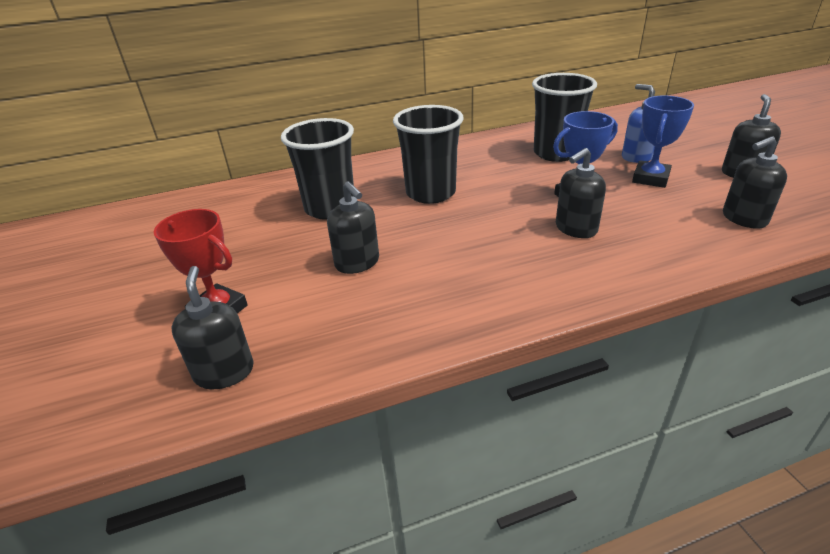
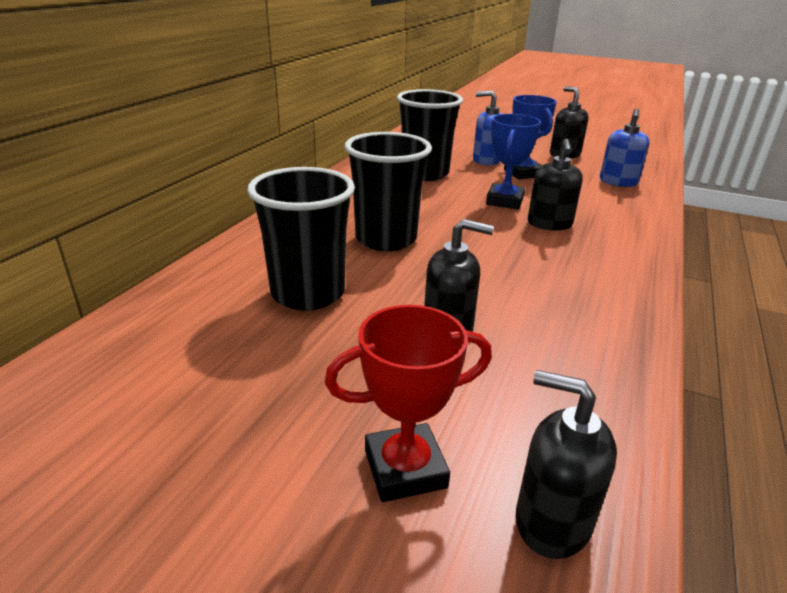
camera: 50 degrees left, 5 degrees down
black soap dispenser [723,136,787,229] -> blue soap dispenser [600,108,650,187]

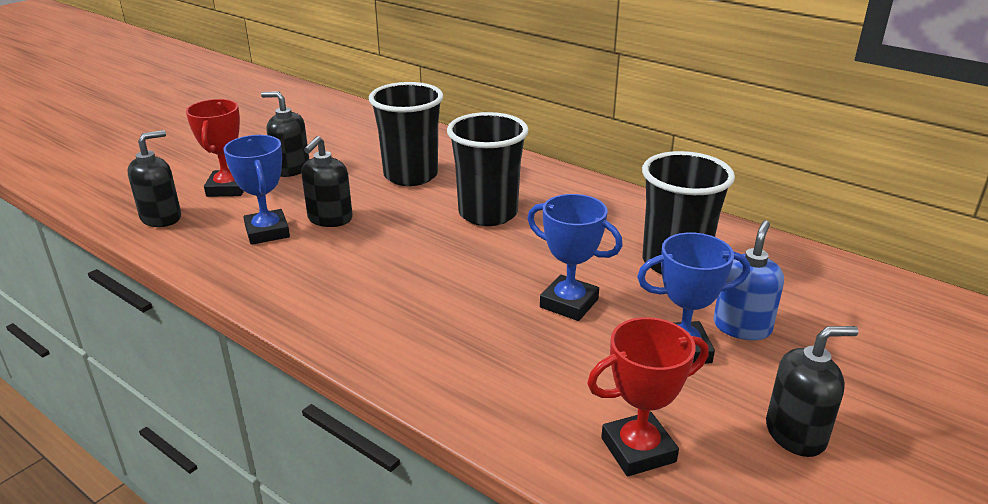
camera: 105 degrees right, 0 degrees up
black soap dispenser [528,139,583,231] -> black soap dispenser moved to [261,91,310,177]
blue soap dispenser [600,108,650,187] -> red trophy [587,317,708,476]
none -> blue trophy [224,135,290,245]

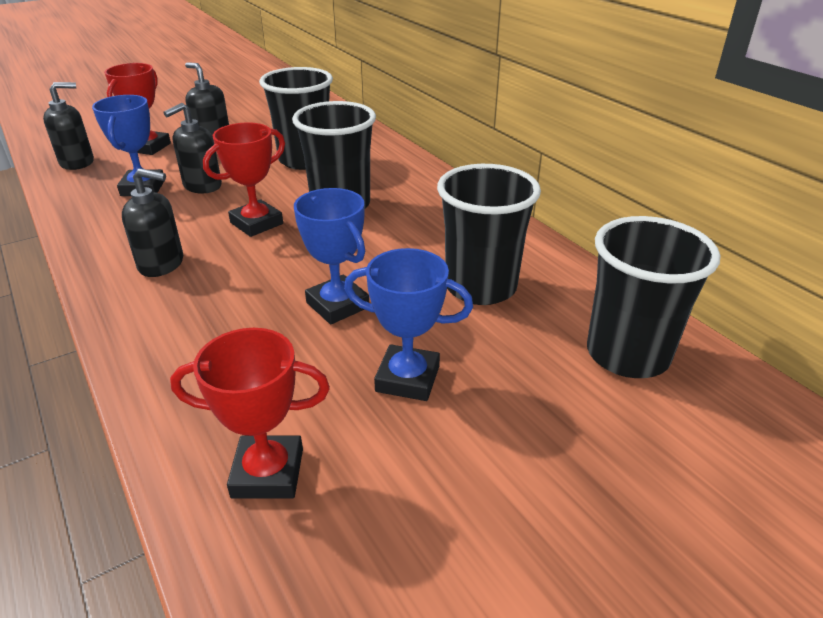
camera: 20 degrees right, 5 degrees up
blue soap dispenser [713,220,784,341] -> none
black soap dispenser [766,326,859,457] -> black soap dispenser moved to [122,168,183,277]
none -> red trophy [203,122,285,237]
none -> black cup [587,216,720,378]

